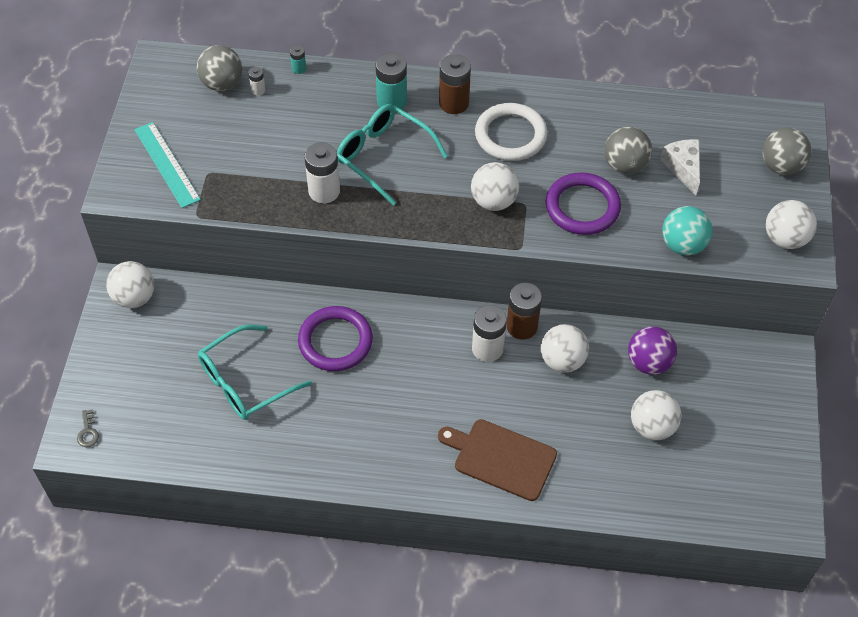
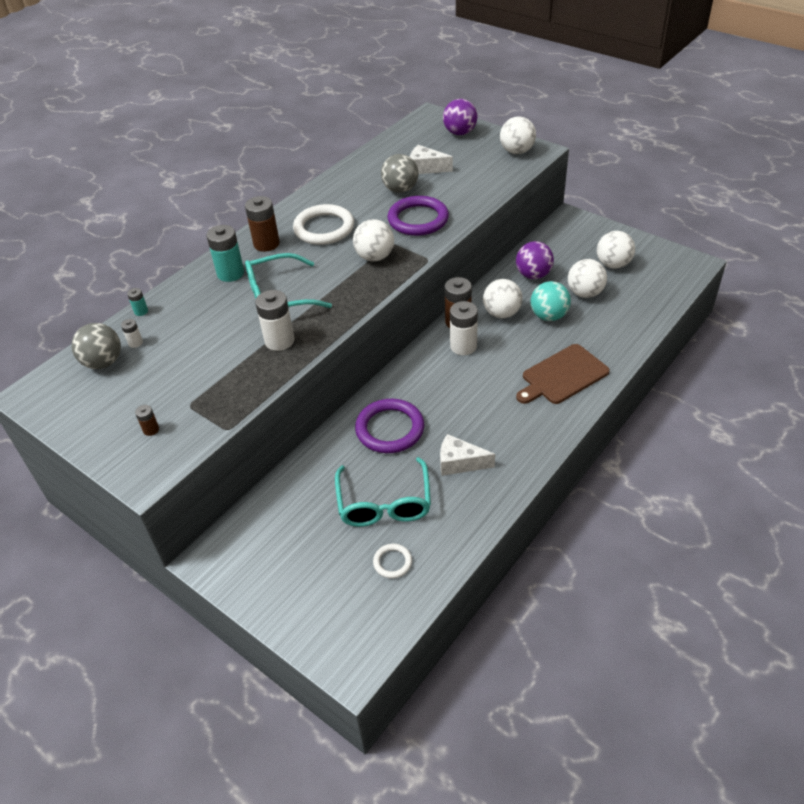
camera: 55 degrees left, 10 degrees down
grey key [77,409,99,447] -> none
white ball [106,261,154,308] -> white ball moved to [597,231,635,269]
turquoise ruler [134,122,201,208] -> brown battery [135,405,159,436]
turquoise ball [662,206,713,256] -> turquoise ball moved to [530,281,571,321]
grey ball [762,127,811,175] -> purple ball [443,99,477,135]
none -> white ring [373,544,412,578]
none -> white cheese [440,434,495,476]

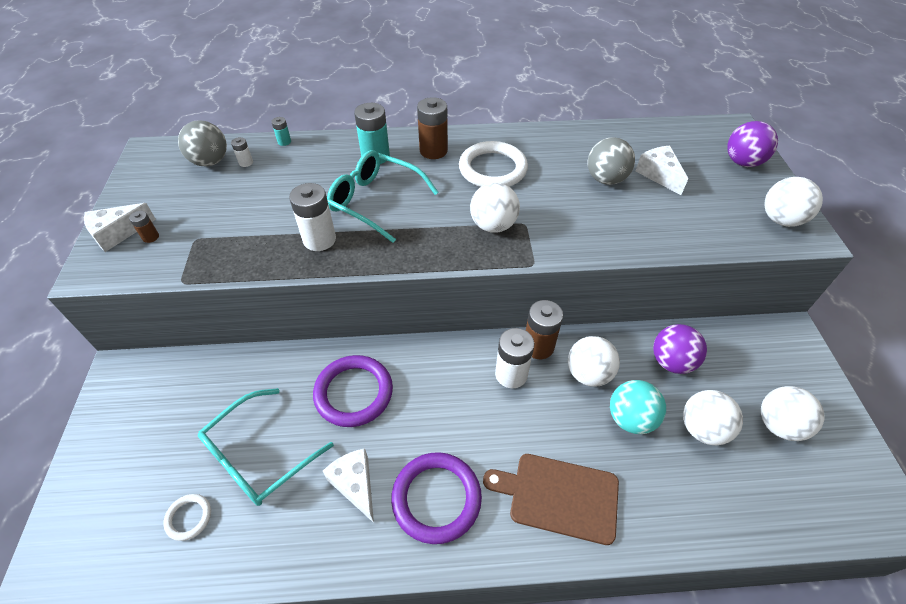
camera: 45 degrees right, 5 degrees up
purple ring [387,196,449,236] -> purple ring moved to [391,452,482,544]
none -> white cheese [84,203,156,252]

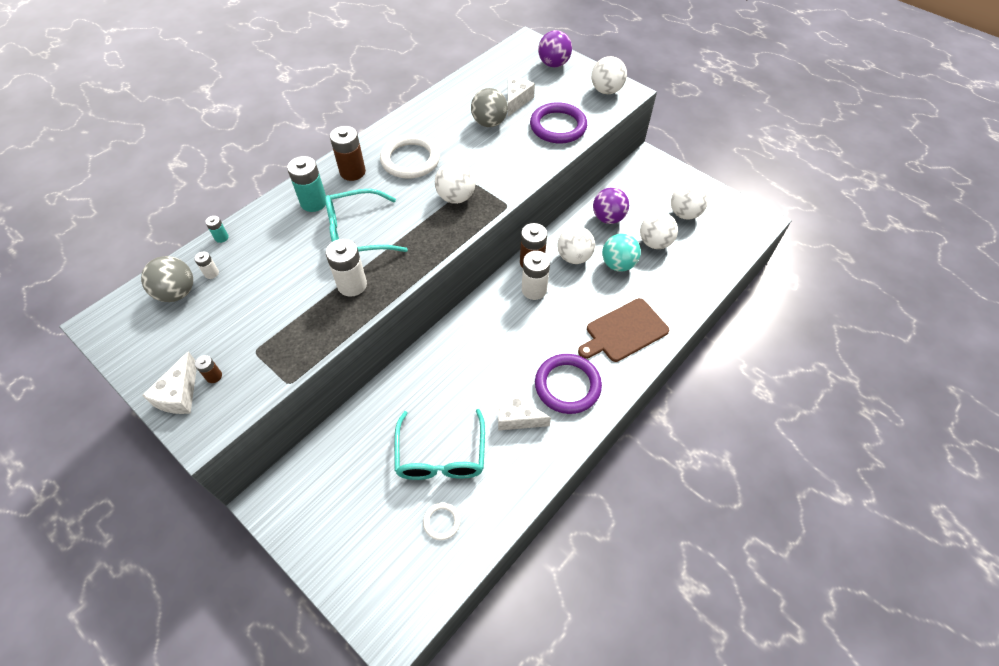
camera: 45 degrees left, 5 degrees up
purple ring [313,355,393,427] -> purple ring moved to [530,102,587,144]
white cheese [635,146,688,195] -> white cheese turned 90 degrees clockwise [508,77,535,117]

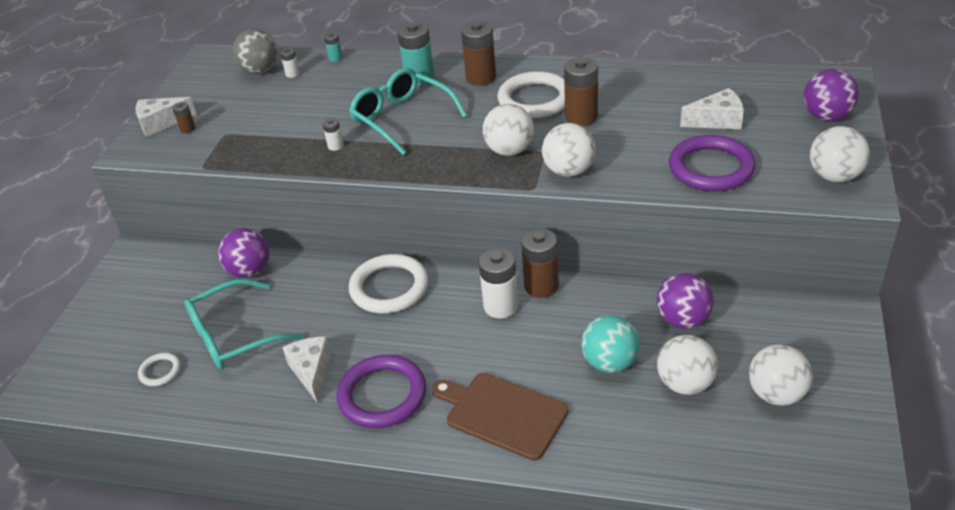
camera: 65 degrees right, 15 degrees down
white battery [326,239,367,297] -> white battery [323,118,344,151], size x0.49
grey ball [471,88,508,127] -> none
white ball [557,226,595,264] -> white ball moved to [542,123,596,177]
none -> purple ball [218,228,269,278]
none -> white ring [349,254,429,313]
none -> brown battery [564,57,598,126]

